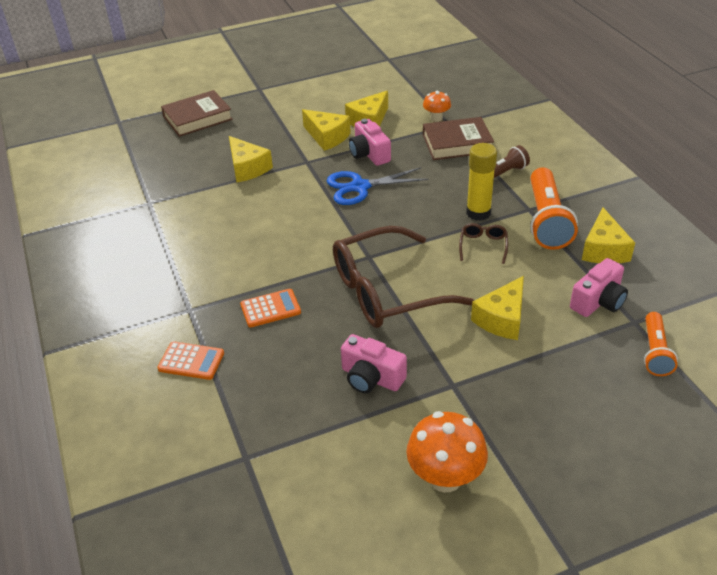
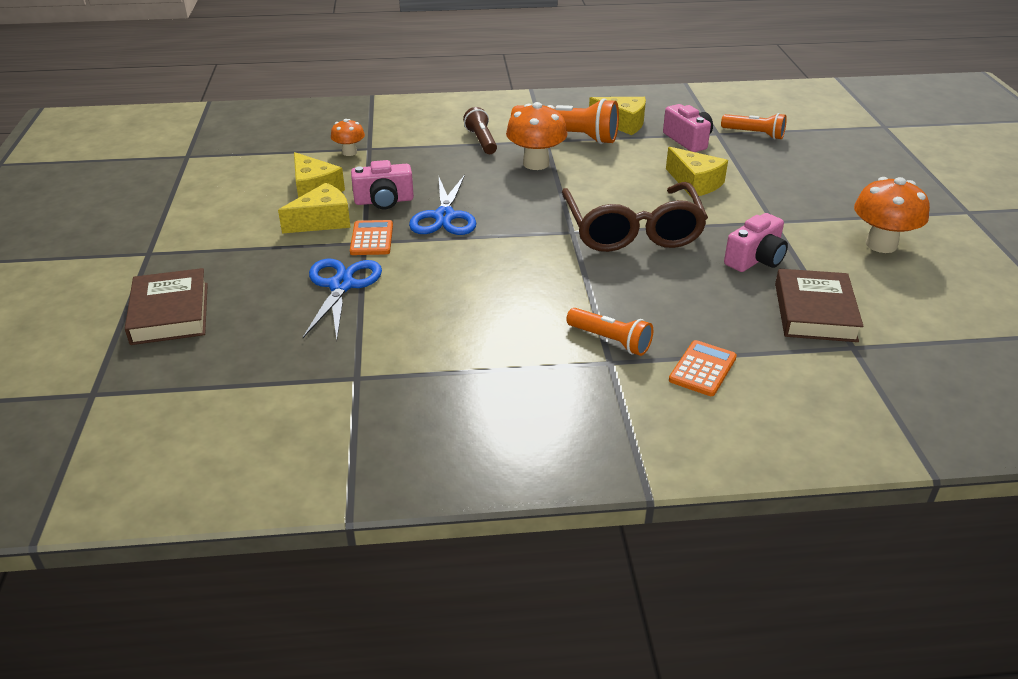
camera: 75 degrees left, 5 degrees down
yellow cheese [229,136,273,182] -> blue scissors [303,259,382,340]
orange calculator [240,289,301,328] -> orange calculator moved to [350,220,393,255]
brown book [423,117,494,160] -> brown book moved to [775,269,863,342]
brown glasses [459,223,508,264] -> none
yellow glue stick [466,143,497,221] -> orange mushroom [506,102,568,170]
none -> orange flashlight [566,308,653,356]

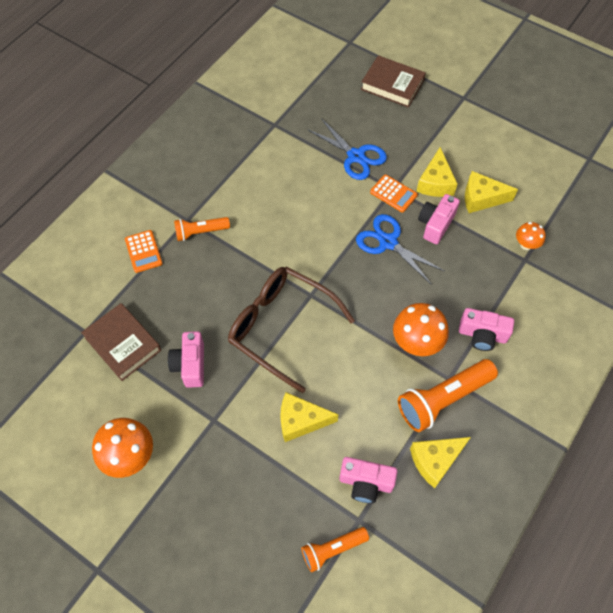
camera: 130 degrees right, 25 degrees up
brown flashlight [463,107,497,154] -> pink camera [459,308,514,351]

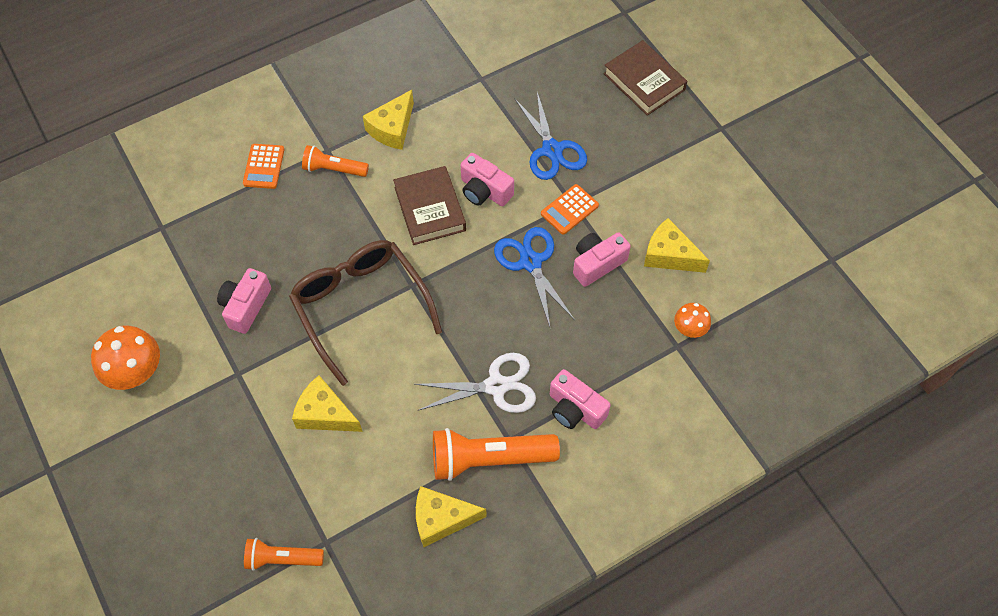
camera: 25 degrees right, 0 degrees up
brown book [81,303,161,381] -> brown book moved to [393,166,466,245]
pink camera [339,457,397,503] -> pink camera moved to [461,153,514,206]
orange calculator [370,174,418,213] -> orange calculator turned 75 degrees clockwise [541,184,599,235]
orange mushroom [393,303,449,356] -> white scissors [414,353,536,413]
yellow cheese [416,147,457,197] -> yellow cheese moved to [363,90,414,150]

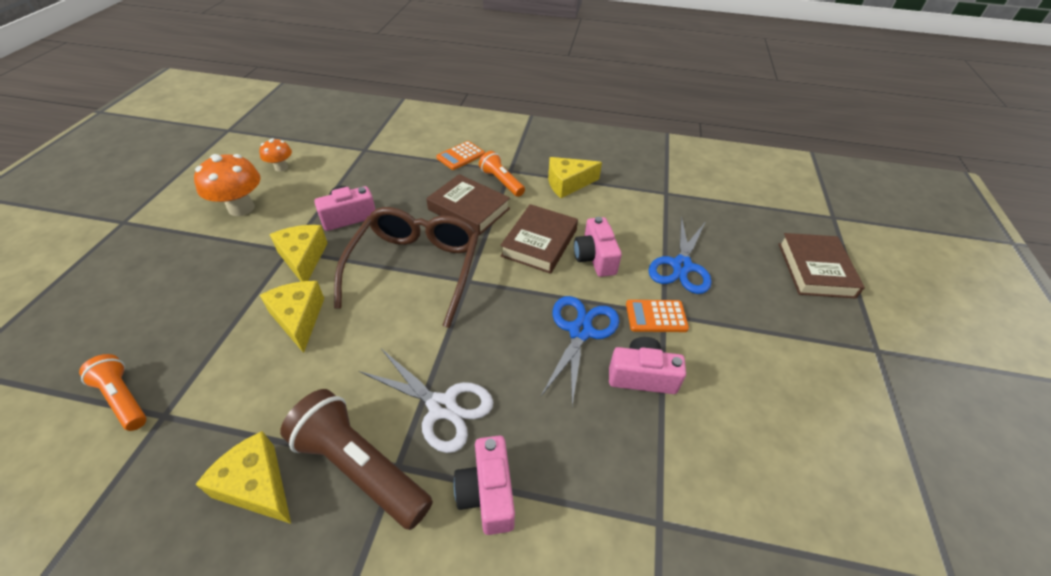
camera: 40 degrees right, 15 degrees down
orange flashlight [433,428,560,481] -> brown flashlight [280,389,433,530]
yellow cheese [644,218,710,273] -> yellow cheese moved to [269,225,327,282]
orange mushroom [674,303,711,338] -> orange mushroom moved to [259,138,292,171]
none -> brown book [426,174,510,235]

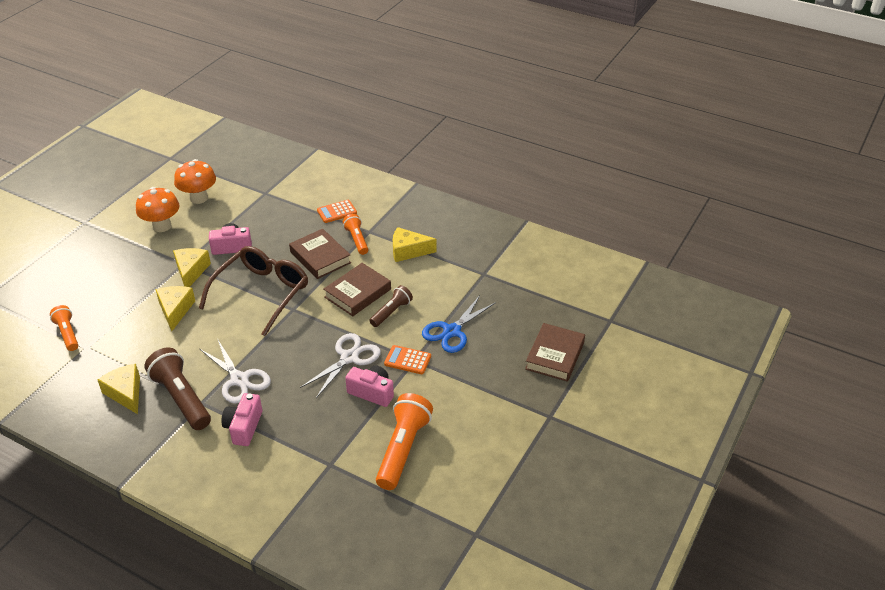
camera: 20 degrees right, 5 degrees down
orange mushroom [259,138,292,171] -> orange mushroom [174,159,216,204], size x1.76
blue scissors [541,296,619,406] -> white scissors [300,333,381,398]
pink camera [574,217,622,277] -> brown flashlight [369,285,413,327]
none -> orange flashlight [376,393,433,490]

